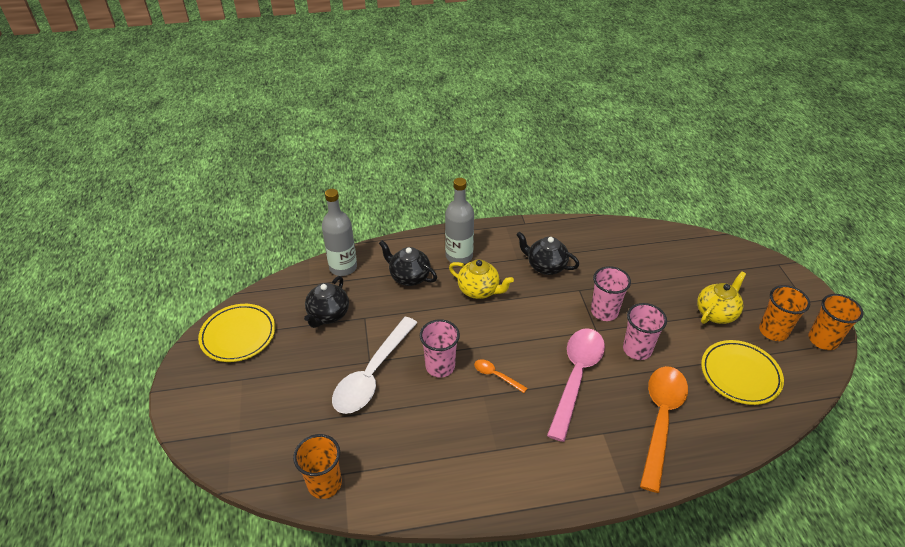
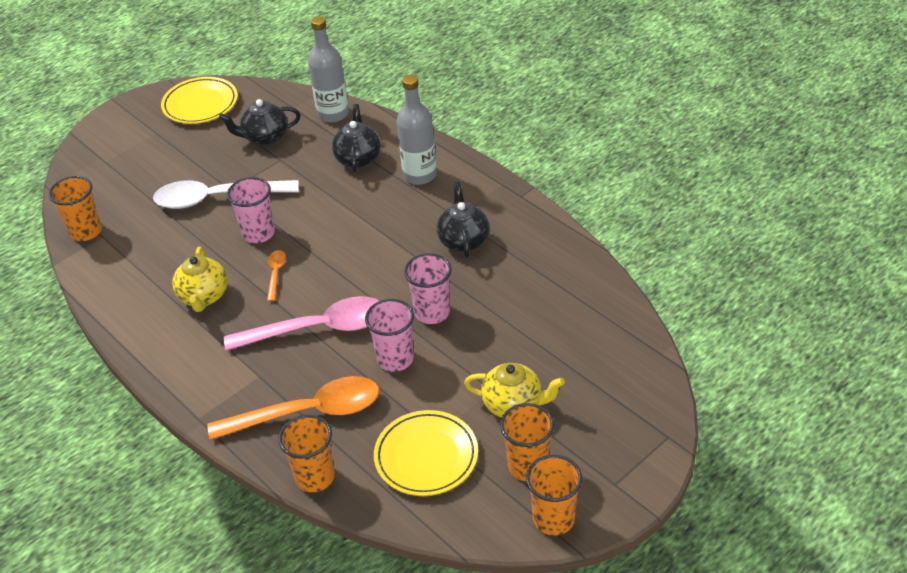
camera: 60 degrees right, 0 degrees up
yellow teapot [449,259,514,299] -> yellow teapot moved to [172,247,228,312]
none -> orange cup [278,415,335,492]

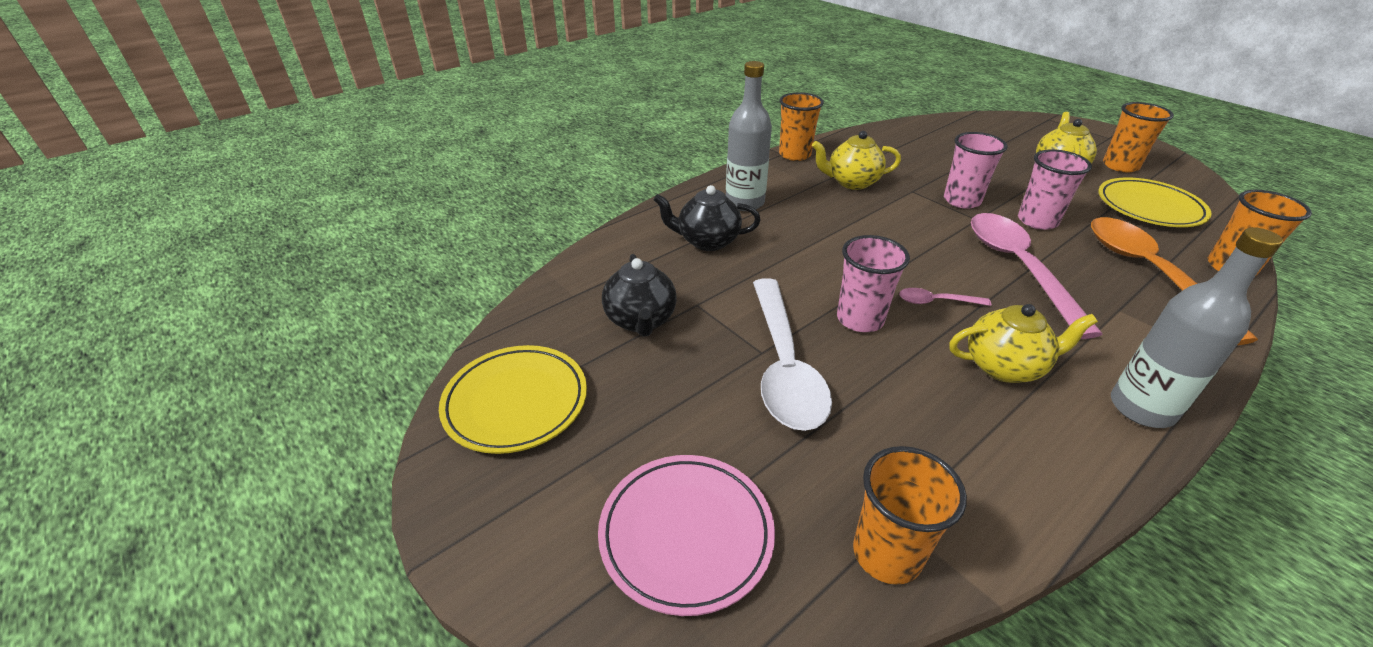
camera: 90 degrees left, 5 degrees down
orange spoon [267,250,286,301] -> pink spoon [899,288,991,306]
grey bottle [308,16,349,123] -> grey bottle moved to [1111,227,1283,428]
black teapot [437,182,489,258] -> yellow teapot [812,131,901,190]
orange cup [526,455,582,535] -> orange cup moved to [779,92,824,161]
none -> pink plate [598,455,775,616]

